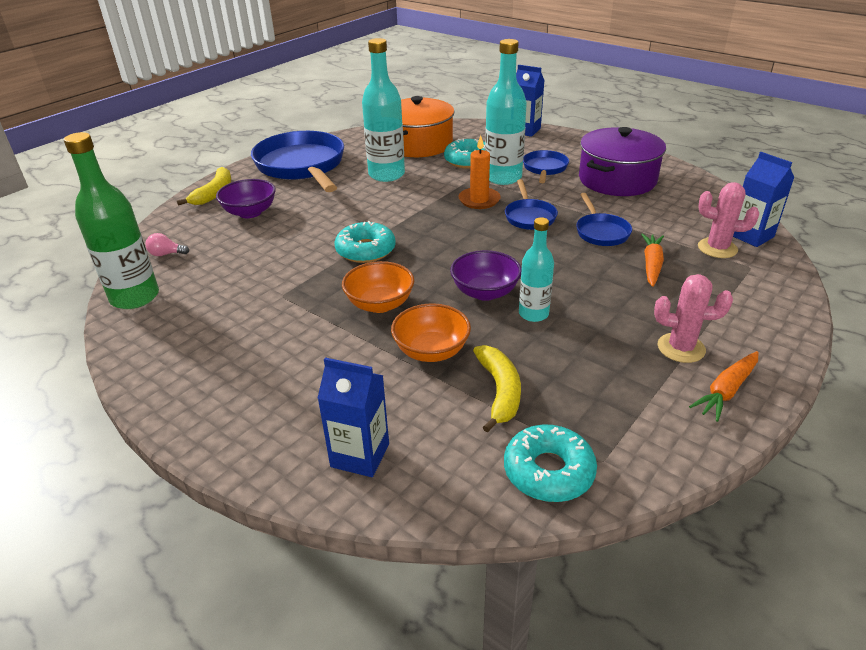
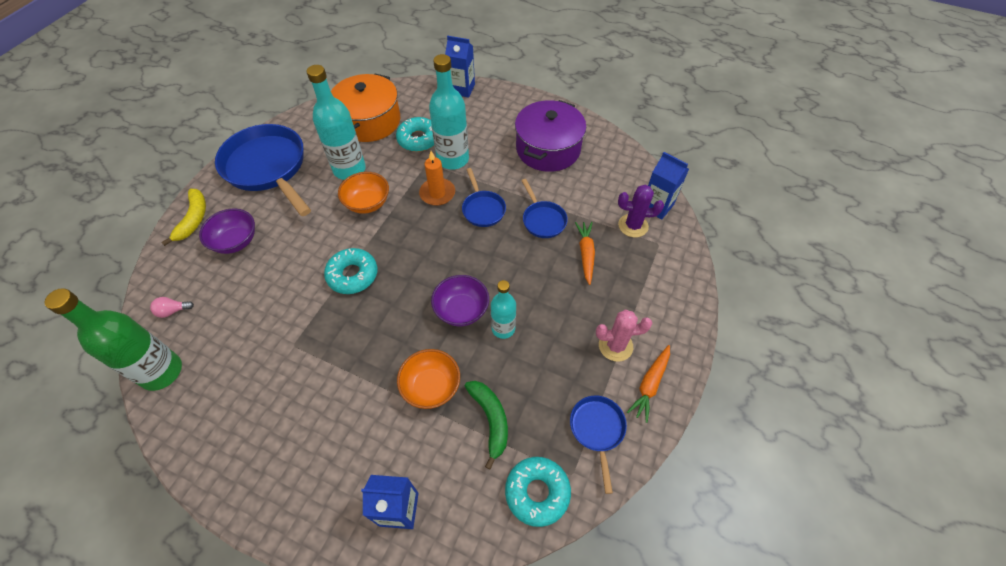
camera: 15 degrees left, 20 degrees up
orange bowl [342,261,414,313] -> orange bowl moved to [338,172,389,214]
yellow banana [473,345,521,433] -> green banana [465,381,508,469]
blue pan [523,150,569,183] -> blue pan moved to [570,395,627,494]
pink cactus [698,182,759,258] -> purple cactus [618,185,664,237]

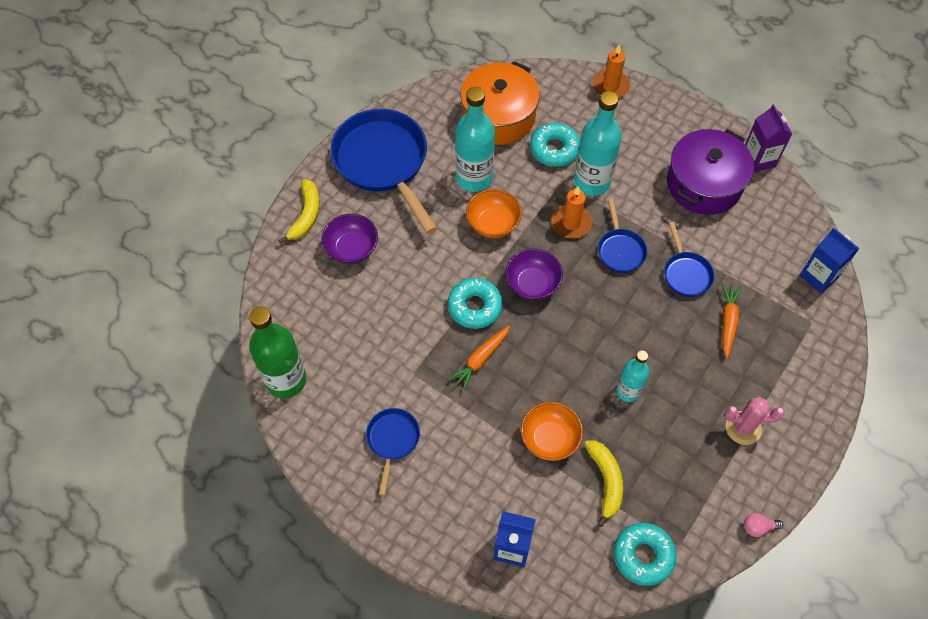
camera: 10 degrees right, 5 degrees up
pink light bulb [150,297,194,318] -> pink light bulb moved to [744,513,783,537]
purple bowl [431,275,489,326] -> purple bowl moved to [505,249,563,300]
blue carton [445,36,475,98] -> orange candle [592,44,630,98]
green banana [465,381,508,469] -> yellow banana [584,440,623,527]
blue pan [570,395,627,494] -> blue pan moved to [366,408,420,496]
purple cactus [618,185,664,237] -> none
orange carrot [627,345,670,423] -> orange carrot moved to [448,326,510,391]
none -> purple carton [745,104,792,173]

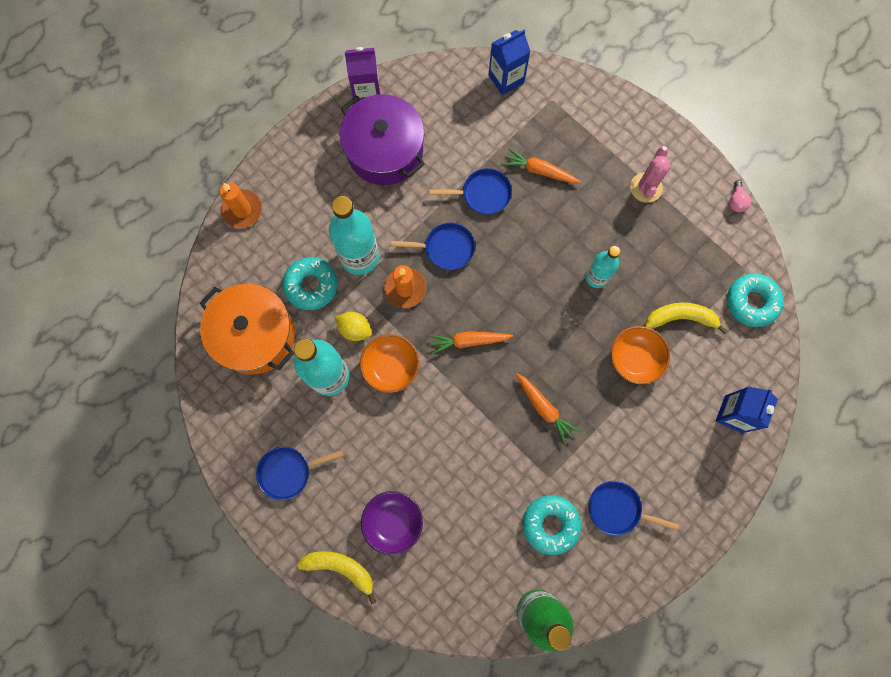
camera: 80 degrees left, 15 degrees up
blue pan [331,109,437,234] -> blue pan [256,447,343,500], size x0.49
turquoise donut [448,278,503,329] -> turquoise donut moved to [523,495,581,555]
purple bowl [505,249,563,300] -> orange carrot [429,331,513,354]
none -> yellow lemon [335,312,372,341]

